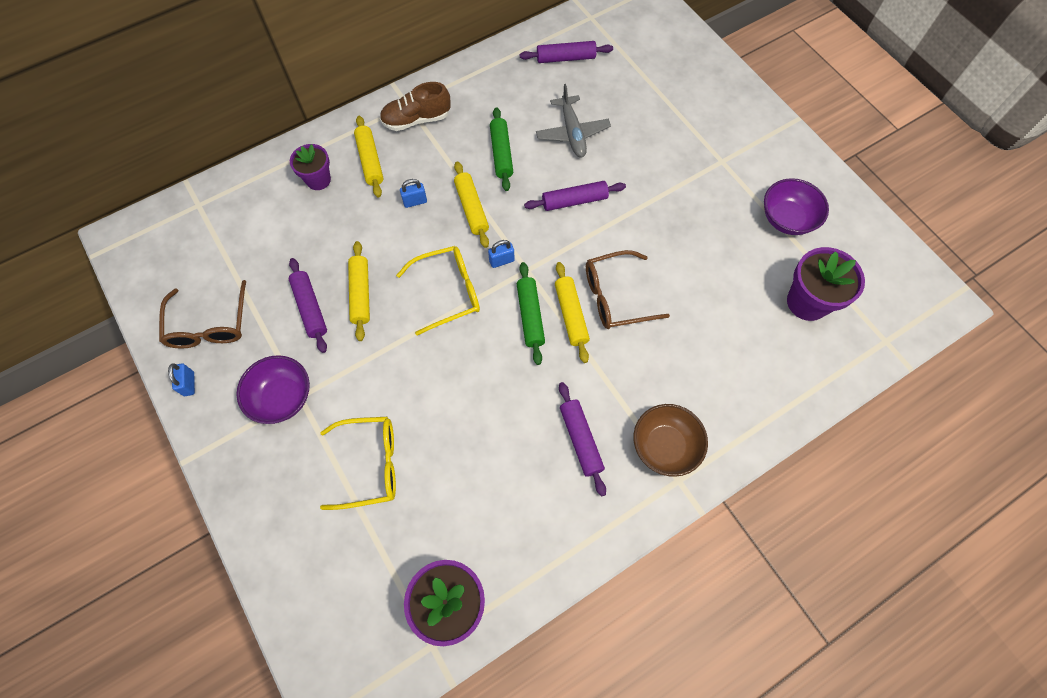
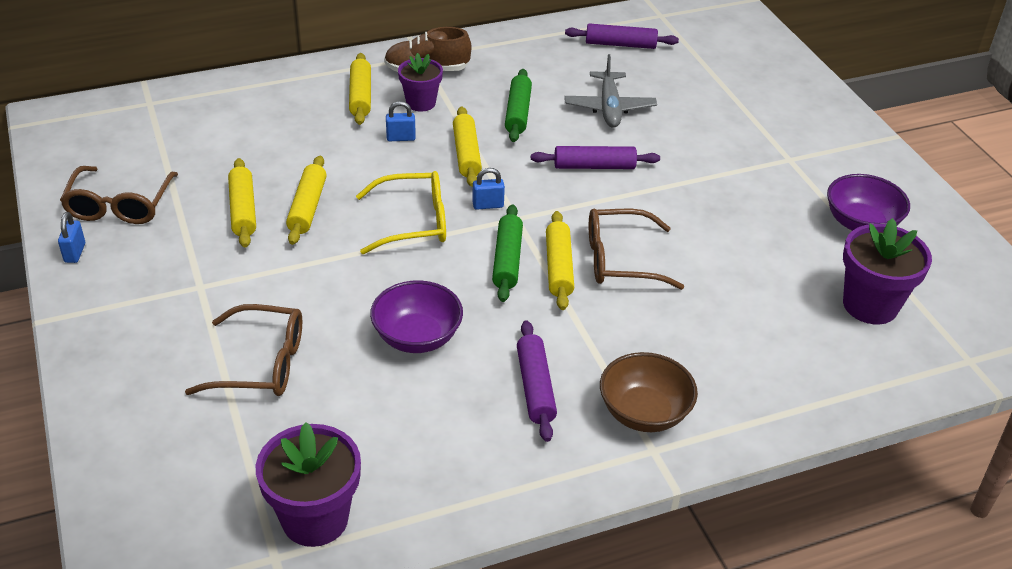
camera: 10 degrees right, 25 degrees down
purple bowl [236,355,310,424] -> purple bowl moved to [370,280,463,353]
purple rolling pin [289,258,327,353] -> yellow rolling pin [228,158,256,248]
purple flower pot [290,144,331,190] -> purple flower pot moved to [398,53,443,112]
yellow glasses [320,417,396,510] -> brown glasses [185,304,302,396]

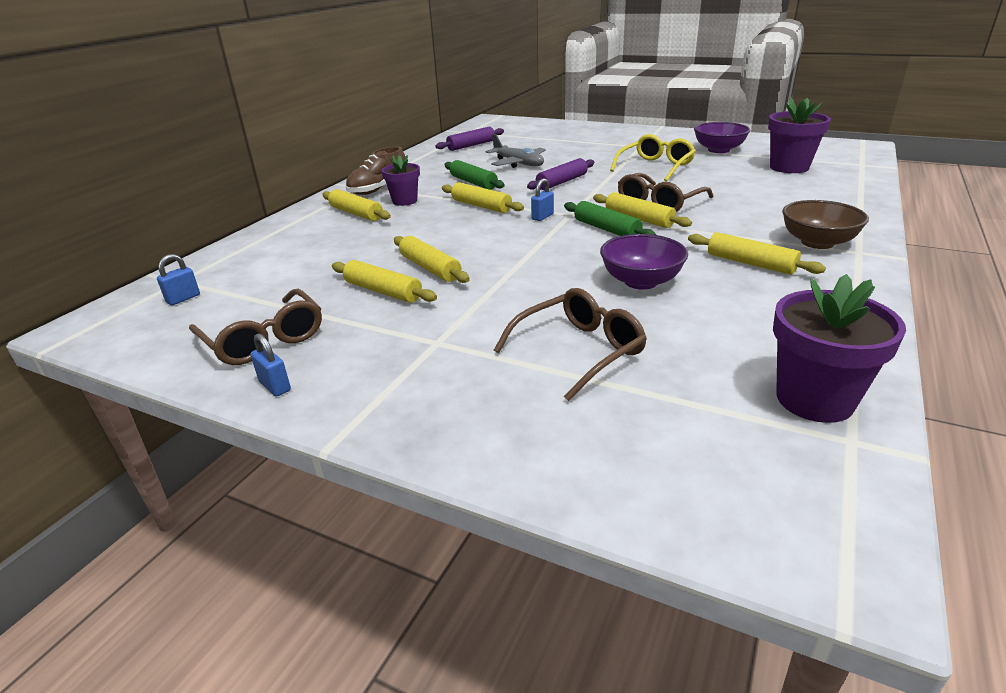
camera: 40 degrees left, 10 degrees down
yellow glasses [356,171,446,254] -> yellow glasses moved to [610,134,696,182]
blue padlock [386,101,416,141] -> blue padlock moved to [157,254,200,305]
purple rolling pin [517,320,557,442] -> yellow rolling pin [688,232,826,275]

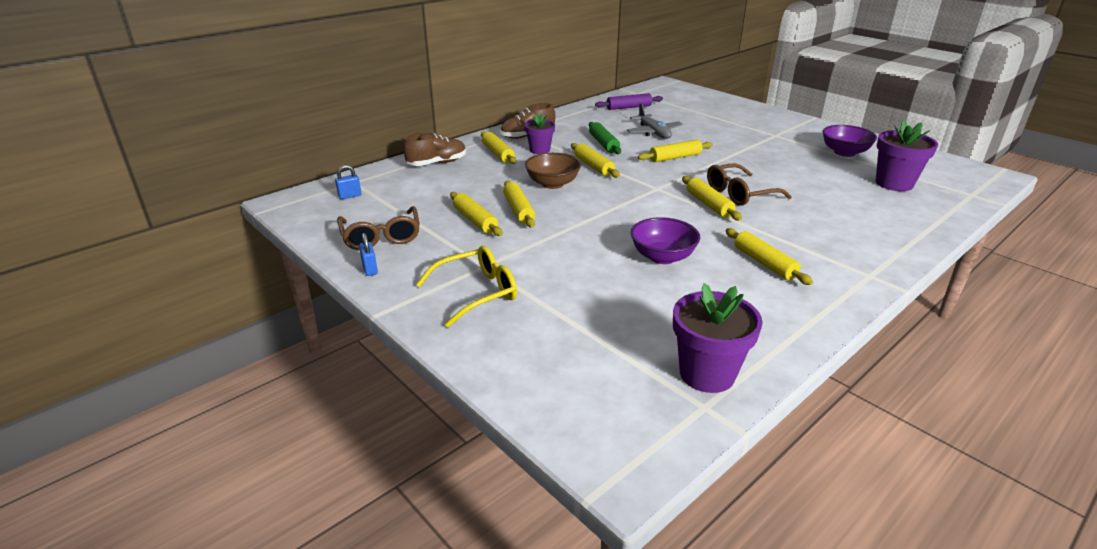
camera: 20 degrees right, 0 degrees up
brown glasses [494,288,647,401] -> none
purple rolling pin [527,158,594,190] -> yellow rolling pin [638,140,713,162]
blue padlock [531,178,554,221] -> none
green rolling pin [564,201,656,236] -> none
yellow glasses [610,134,696,182] -> yellow glasses moved to [416,246,517,327]
brown bowl [782,200,869,249] -> brown bowl moved to [525,153,581,189]
none -> brown shoe [403,132,466,166]

